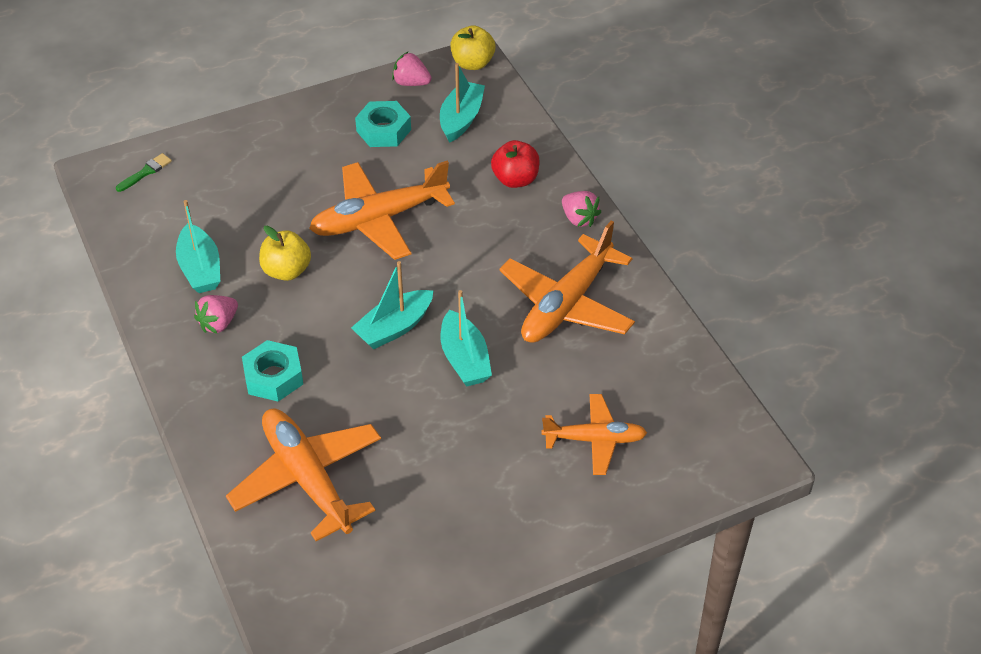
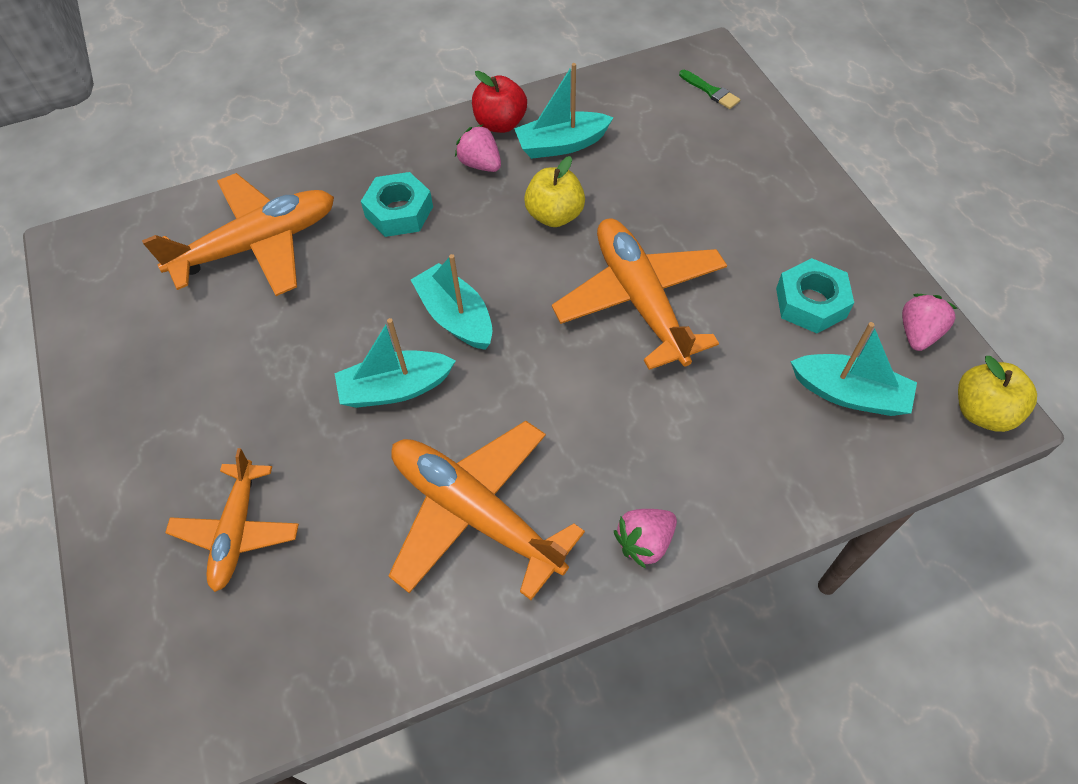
camera: 95 degrees right, 10 degrees up
red apple [491,140,540,188] -> red apple moved to [472,71,527,133]

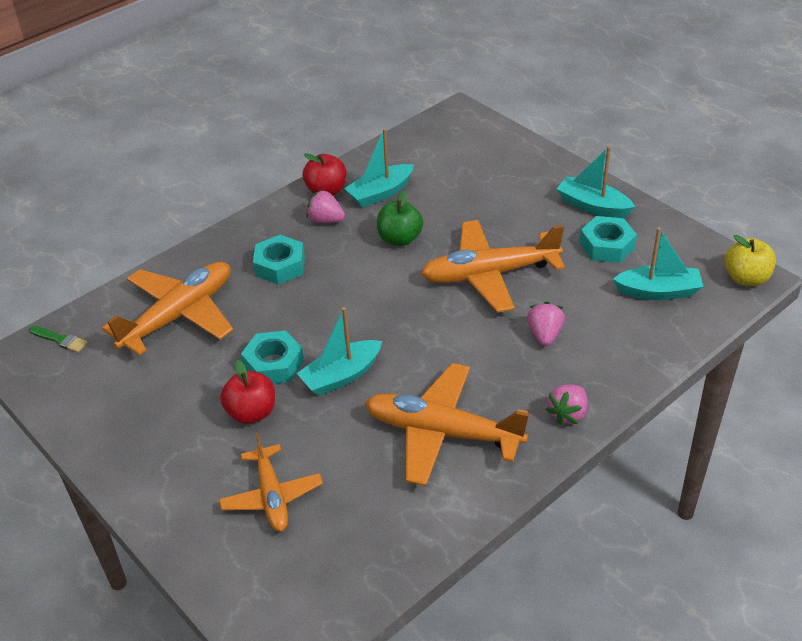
camera: 20 degrees left, 15 degrees down
turquoise boat [411,254,493,350] -> turquoise boat moved to [557,146,635,218]
yellow apple [524,156,585,227] -> green apple [377,190,423,246]
orange plane [552,218,727,370] -> orange plane turned 60 degrees counterclockwise [420,220,565,313]
green brush [679,70,740,109] -> green brush moved to [29,326,88,353]
pink strawberry [902,294,958,351] -> pink strawberry moved to [527,302,565,346]
none -> red apple [220,360,275,424]
none -> turquoise nut [241,331,304,384]

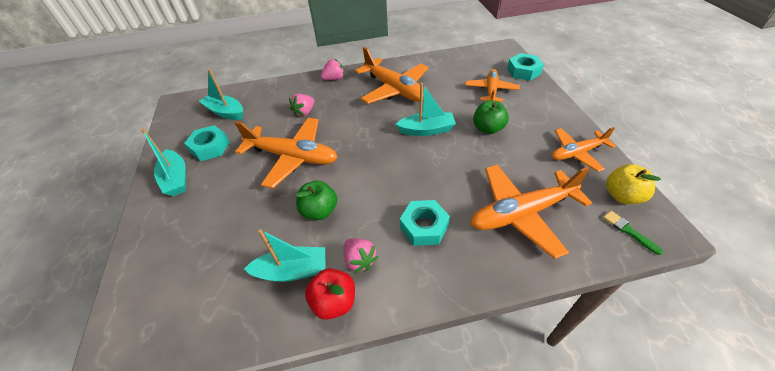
camera: 150 degrees left, 5 degrees up
red apple [220,360,275,424] -> green apple [473,101,509,134]
turquoise nut [241,331,304,384] -> turquoise nut moved to [507,53,544,81]
yellow apple [724,235,776,286] -> yellow apple moved to [606,164,661,204]
none -> orange plane [552,127,616,172]

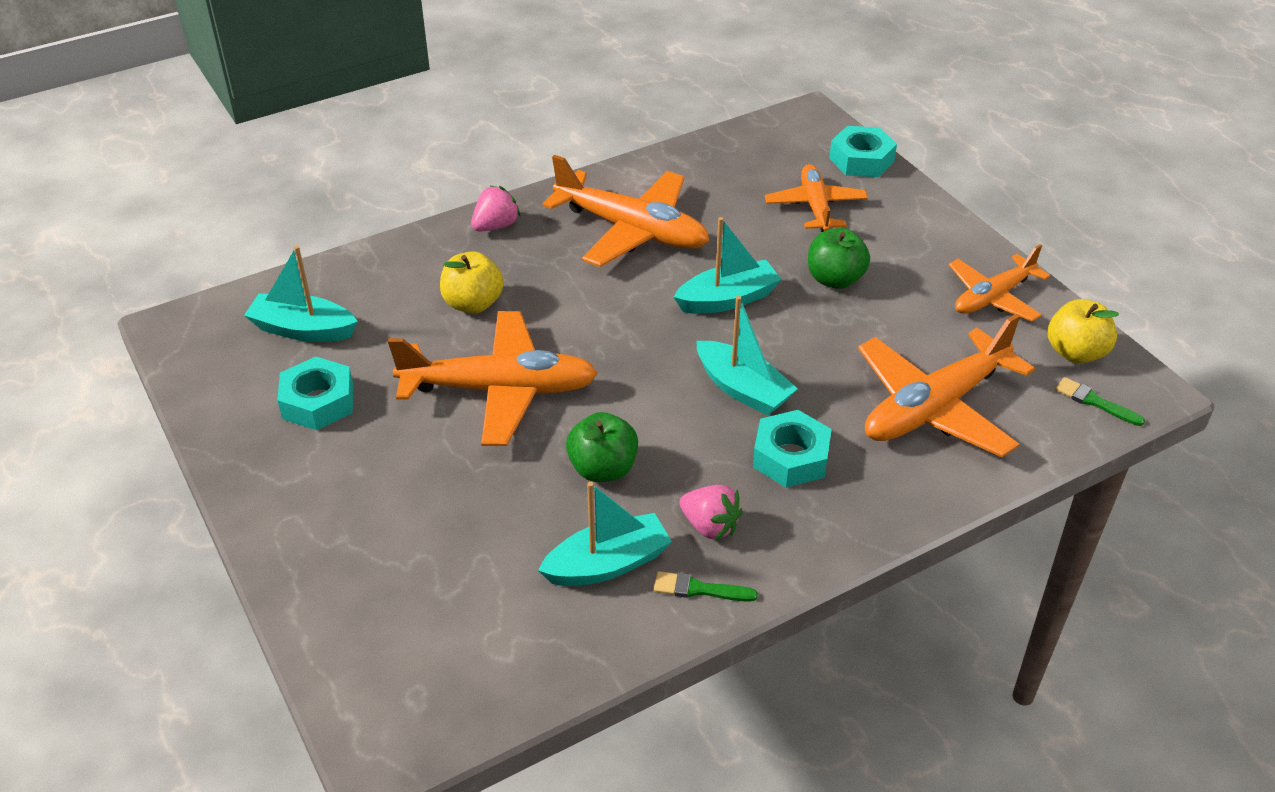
camera: 20 degrees left, 5 degrees down
turquoise boat [141,128,186,196] -> turquoise boat moved to [696,296,798,416]
pink strawberry [289,94,314,117] -> yellow apple [440,251,504,313]
red apple [305,268,355,320] -> green brush [654,571,758,602]

